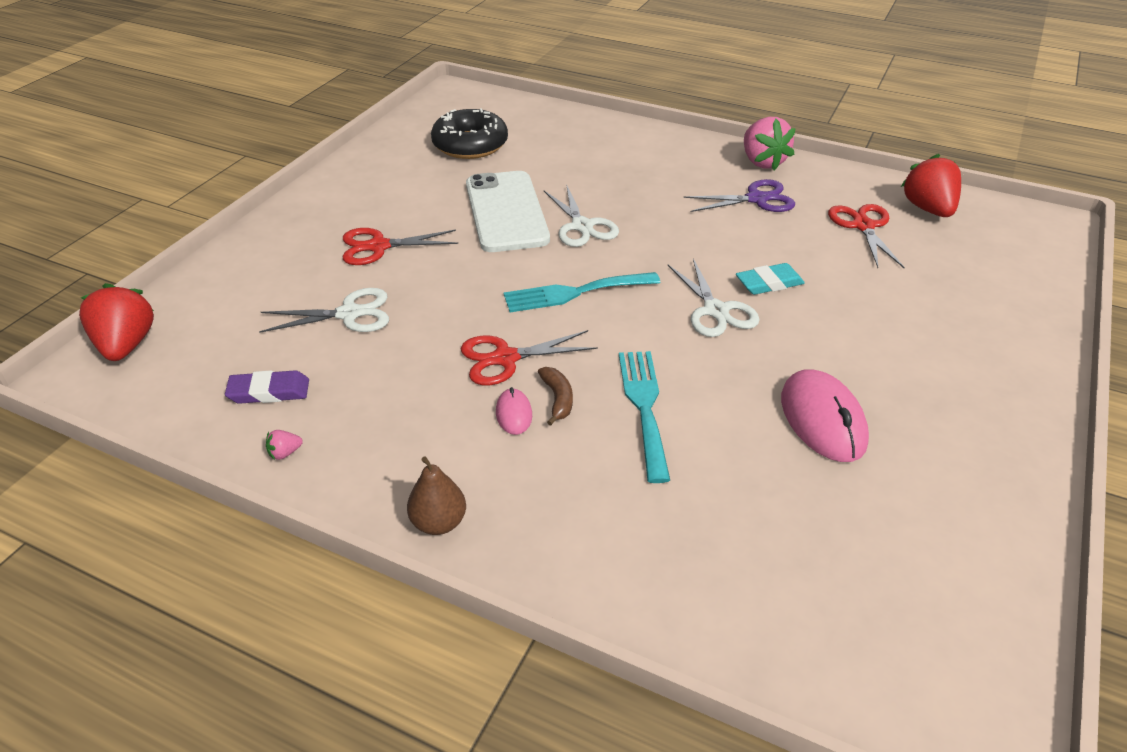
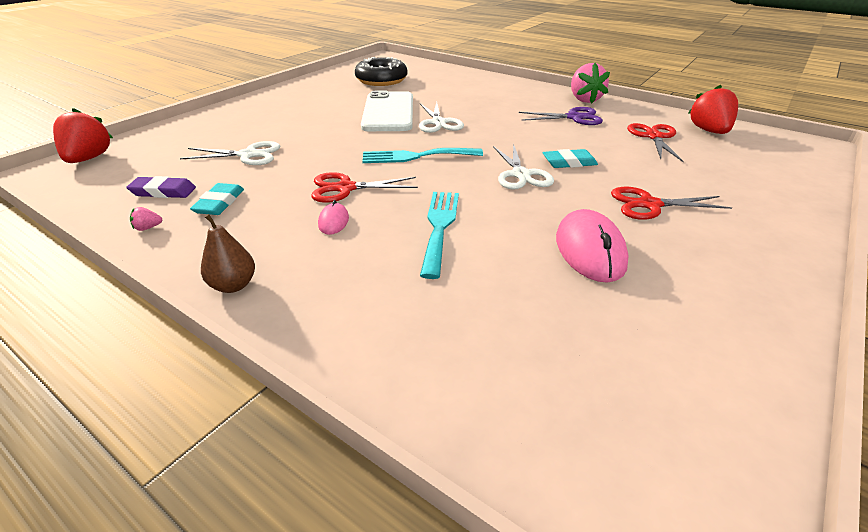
camera: 10 degrees right, 5 degrees down
red scissors [343,228,458,265] -> red scissors moved to [611,187,732,220]
brown banana [538,367,573,426] -> none
none -> turquoise eraser [190,183,244,215]

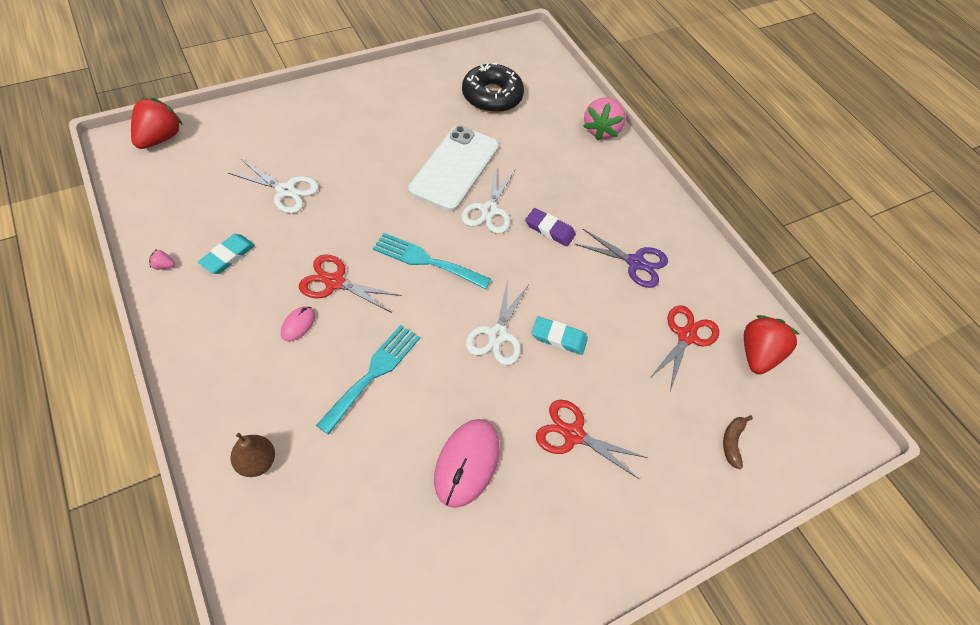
camera: 20 degrees right, 20 degrees up
purple eraser [126,176,196,198] -> purple eraser moved to [525,208,576,247]
brown pear [201,214,255,293] -> brown pear moved to [230,433,275,477]
pink strawberry [571,63,610,103] -> pink strawberry moved to [583,97,625,141]
none -> brown banana [723,415,753,469]

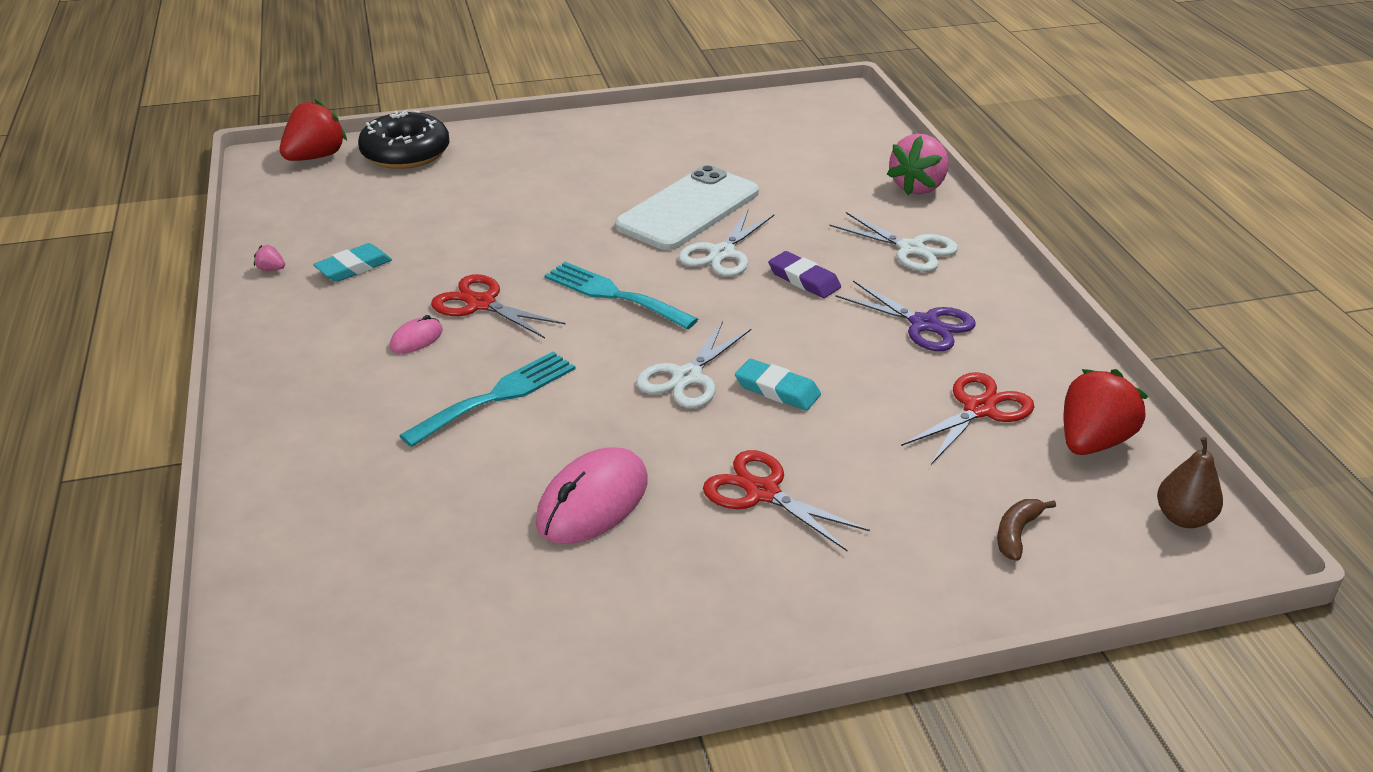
camera: 20 degrees right, 20 degrees down
white scissors [228,159,319,213] -> white scissors moved to [830,212,958,272]
brown pear [230,433,275,477] -> brown pear moved to [1157,437,1223,528]
black donut [462,63,524,113] -> black donut moved to [358,110,450,169]

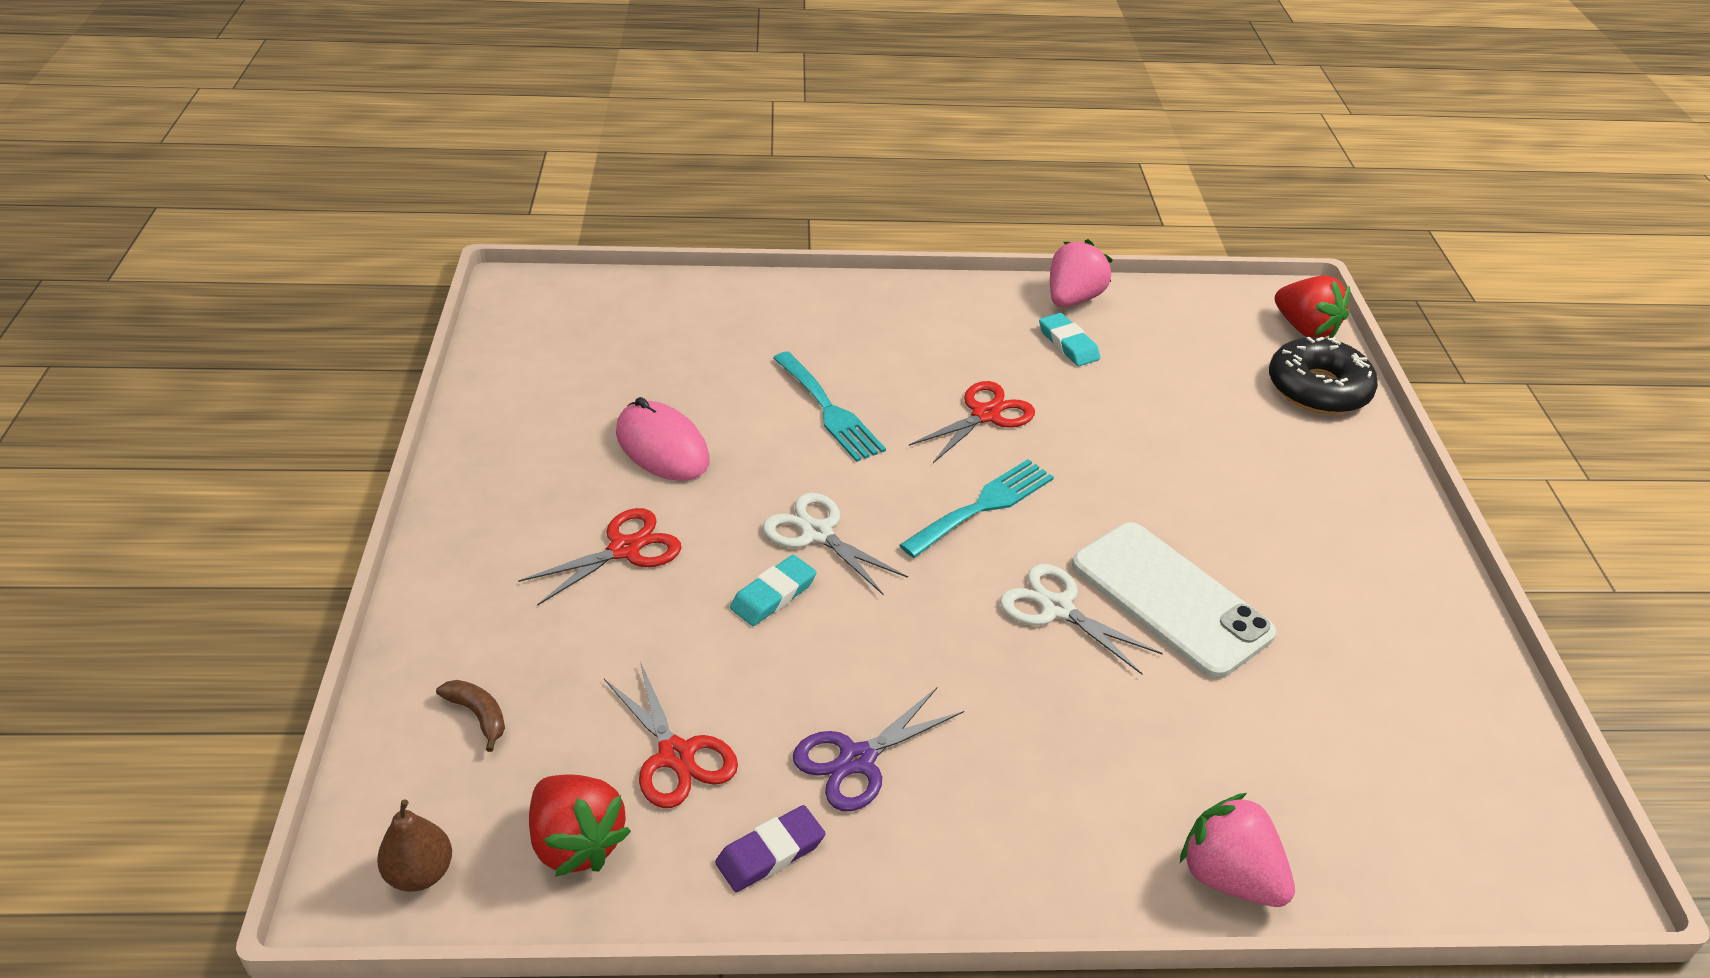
camera: 100 degrees right, 5 degrees up
pink strawberry [254,245,285,271] -> pink strawberry [1050,239,1113,307], size x2.49
pink mouse [390,315,443,354] -> none
purple eraser [768,251,841,298] -> purple eraser moved to [715,805,825,892]
white scissors [830,212,958,272] -> none

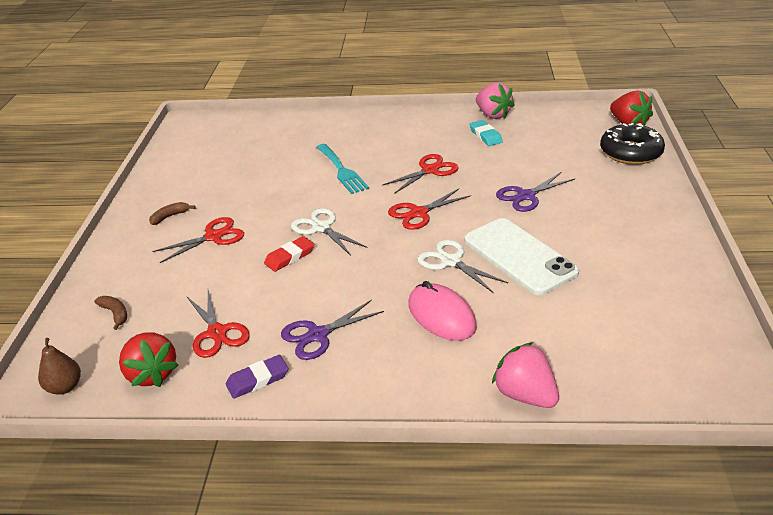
camera: 10 degrees right, 5 degrees down
pink mouse [616,397,710,481] -> pink mouse moved to [409,281,477,341]
turquoise eraser [730,555,816,626] -> red eraser [264,236,314,272]
turquoise fork [899,459,1054,558] -> red scissors [388,189,471,230]
pink strawberry [1050,239,1113,307] -> pink strawberry turned 105 degrees clockwise [476,82,515,119]
none -> brown banana [149,202,196,225]
none -> purple scissors [496,172,575,212]

